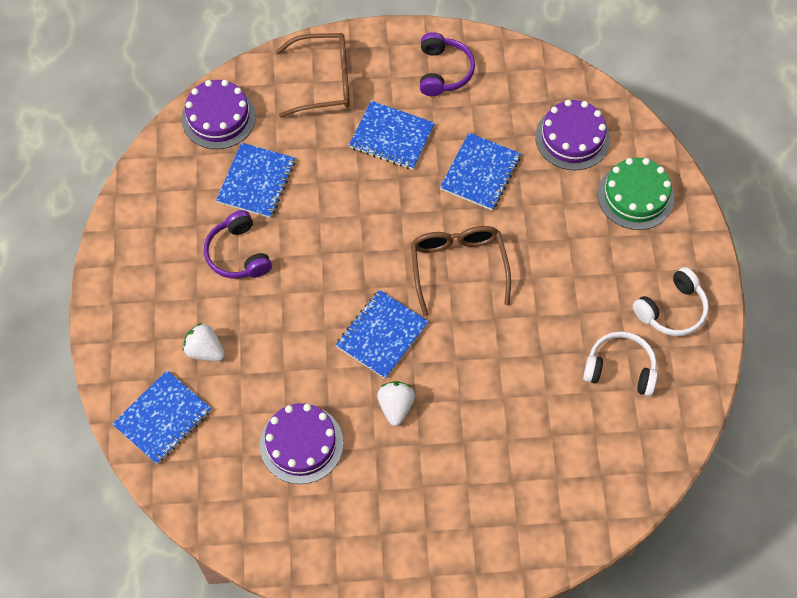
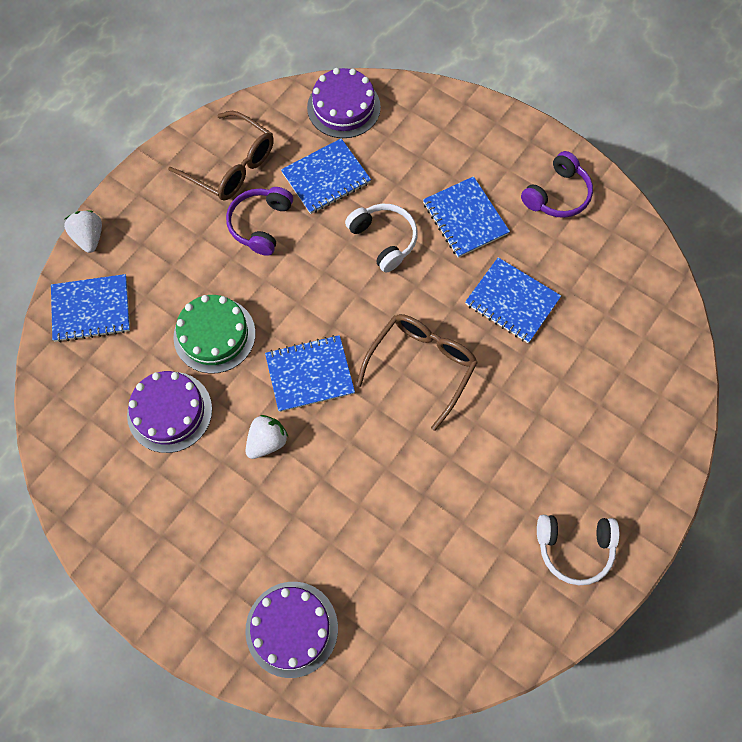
camera: 40 degrees right, 5 degrees up
white strawberry [183,323,225,362] -> white strawberry moved to [64,210,102,253]
brown glasses [276,33,350,117] -> brown glasses moved to [168,111,274,201]
blue notebook [440,133,521,211] -> blue notebook turned 60 degrees clockwise [465,257,561,343]
purple cake [535,100,610,170] -> purple cake moved to [245,582,338,678]
white headphones [583,331,658,396] -> white headphones moved to [345,204,418,273]
green cake [598,158,674,230] -> green cake moved to [173,295,256,374]

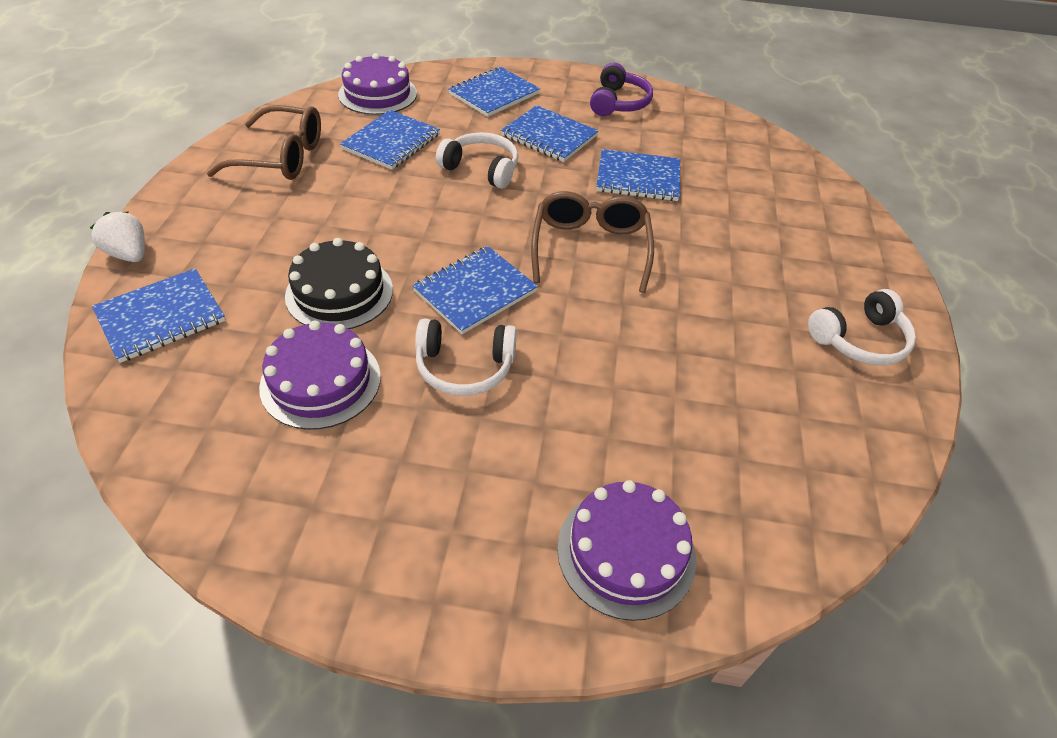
camera: 30 degrees left, 20 degrees down
green cake [173,295,256,374] -> black cake [285,238,393,329]
purple headphones [226,187,293,256] -> none
white strawberry [246,415,288,459] -> white headphones [415,318,517,396]
none -> blue notebook [449,67,540,117]

